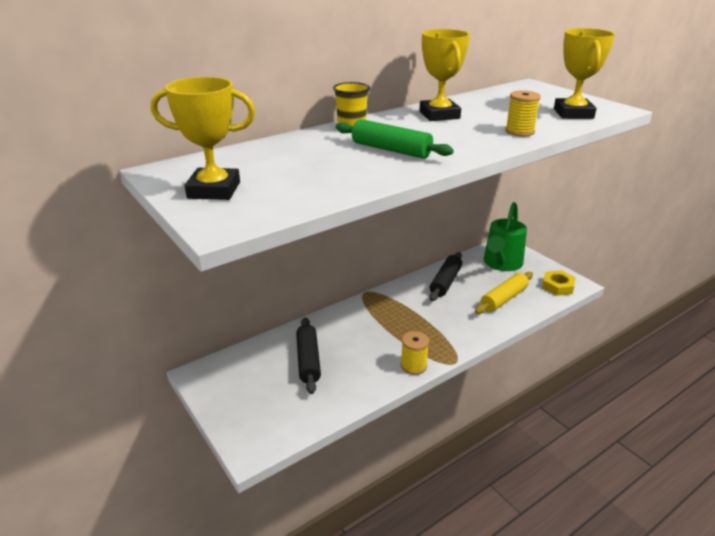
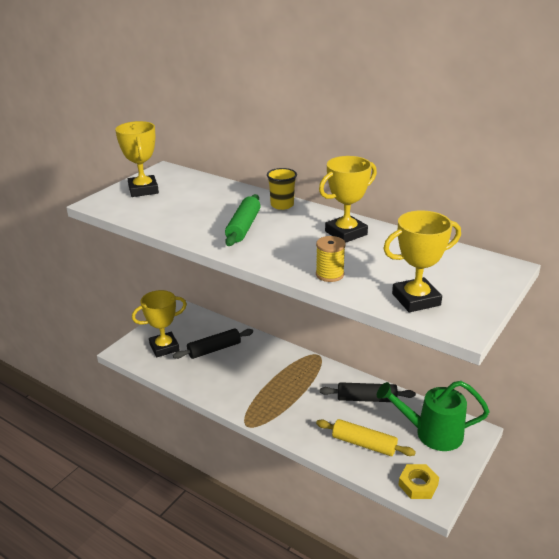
camera: 70 degrees right, 0 degrees up
yellow spool [401,331,429,375] -> none
none -> yellow trophy [132,290,187,357]

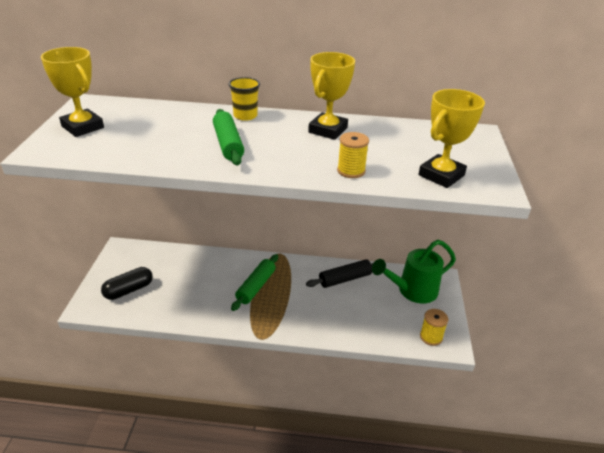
camera: 30 degrees left, 5 degrees up
yellow trophy [132,290,187,357] -> black capsule [101,267,153,300]
black rolling pin [173,328,253,359] -> none
yellow rolling pin [316,419,416,456] -> none
yellow nut [398,464,439,499] -> yellow spool [420,309,448,346]
none -> green rolling pin [231,254,278,311]

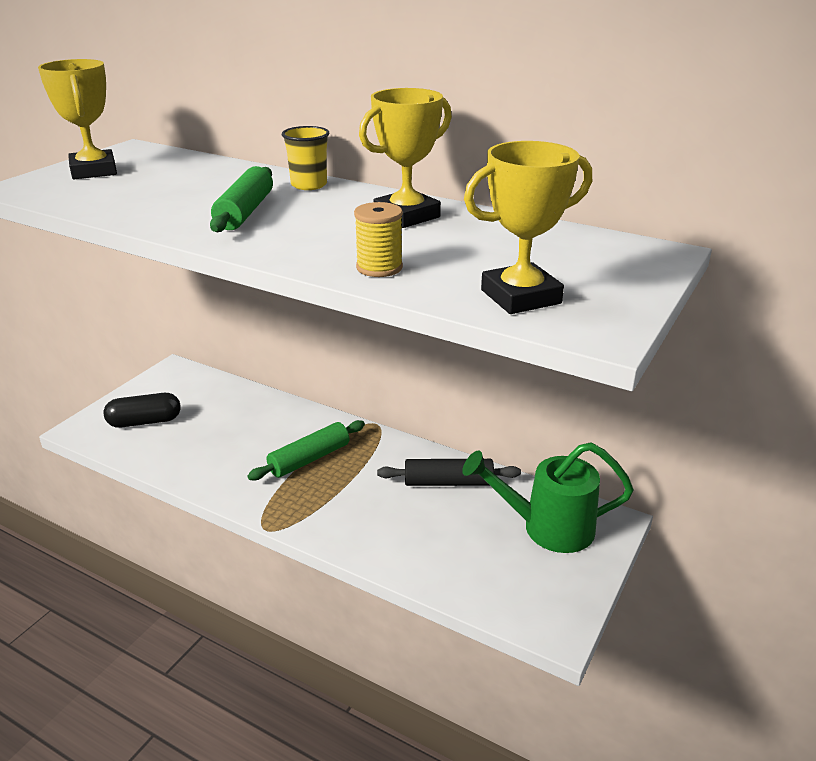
camera: 25 degrees right, 5 degrees down
yellow spool [420,309,448,346] -> none

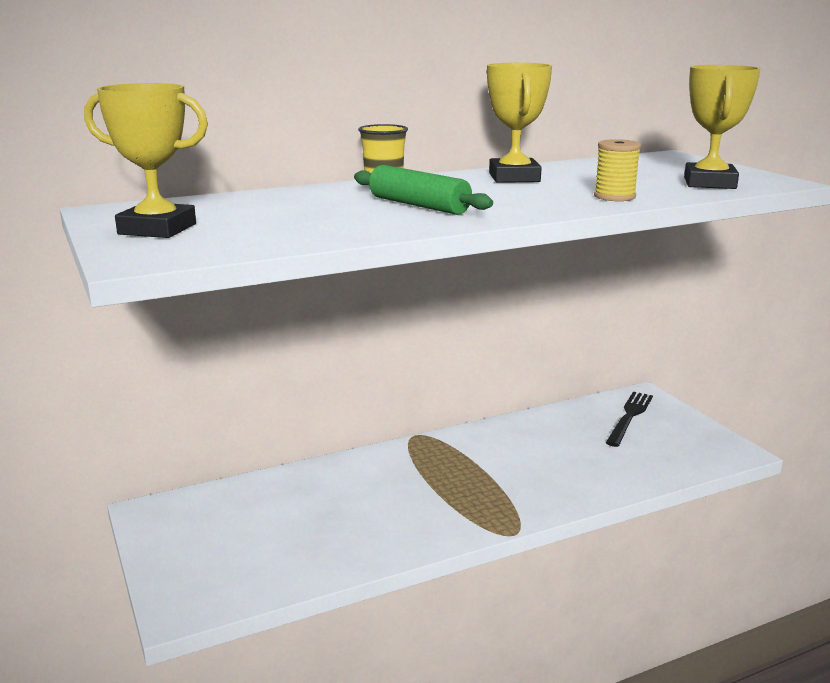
camera: 55 degrees left, 10 degrees down
black capsule [103,393,181,428] -> none
green rolling pin [247,420,365,480] -> none
black rolling pin [377,459,521,486] -> none
green watering can [462,442,634,553] -> black fork [606,392,653,447]

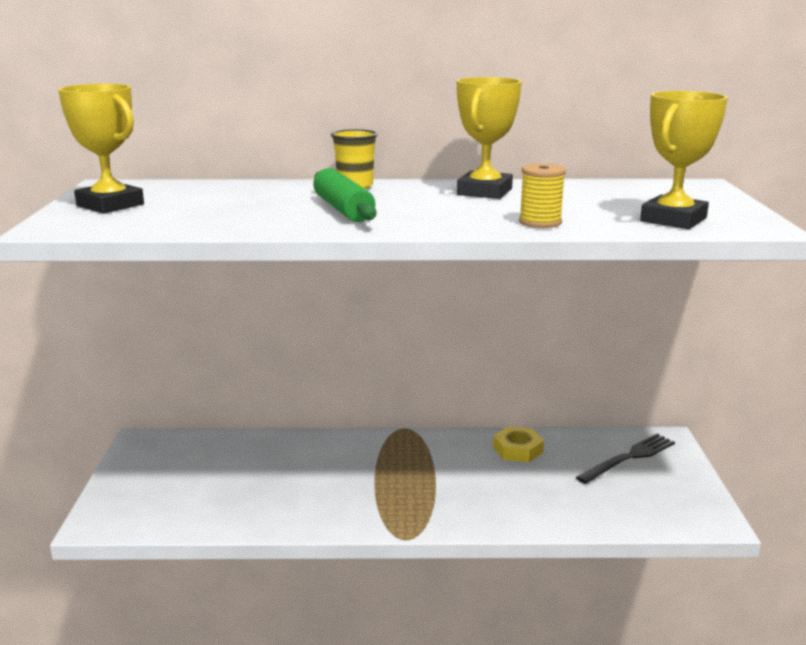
camera: 25 degrees right, 0 degrees up
none -> yellow nut [493,426,544,463]

